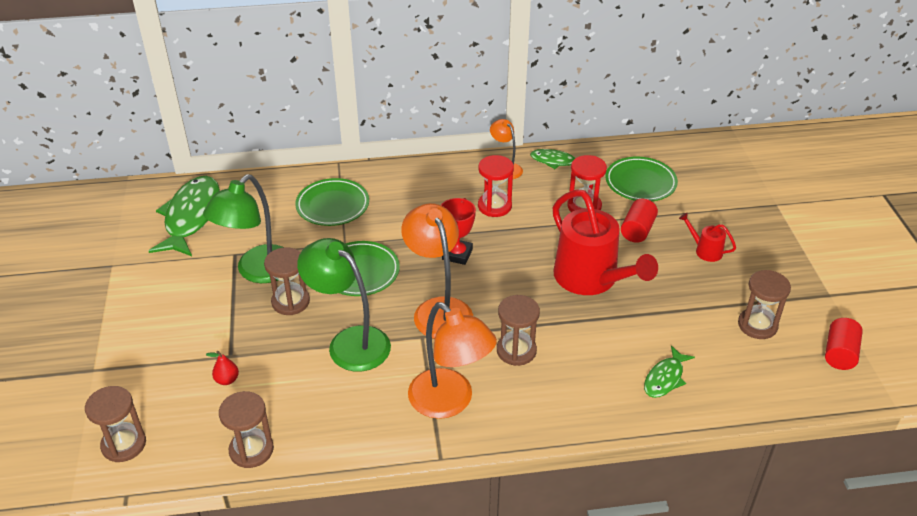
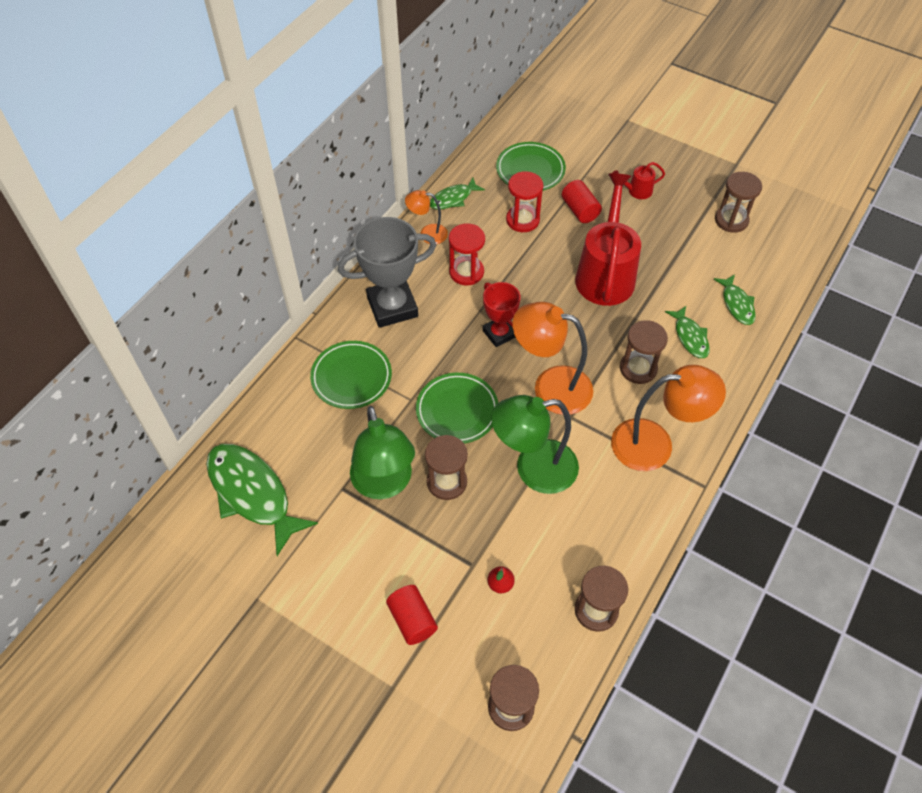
camera: 50 degrees left, 15 degrees up
red watering can [552,189,658,295] -> red watering can turned 90 degrees counterclockwise [575,173,641,306]
red cylinder [825,318,863,370] -> red cylinder moved to [386,585,438,645]
none -> grey trophy [338,217,436,328]
none -> green fish [665,306,710,358]

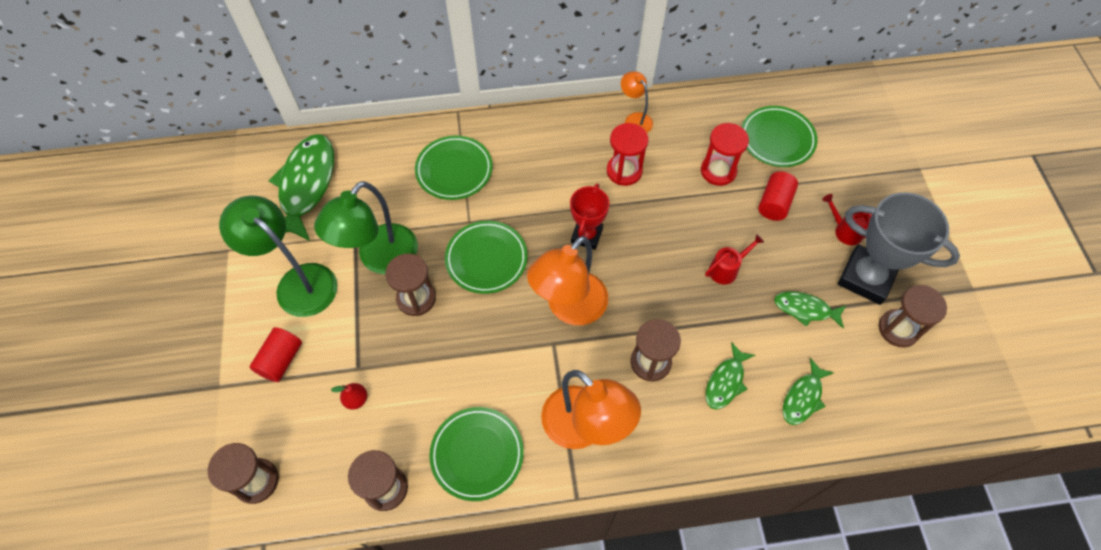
camera: 50 degrees right, 5 degrees up
grey trophy [338,217,436,328] -> grey trophy moved to [838,192,960,305]
green fish [430,177,485,210] -> green fish moved to [774,292,847,329]
green lamp [491,395,579,494] -> green lamp moved to [219,196,337,317]
orange lamp [513,302,593,415] -> orange lamp turned 120 degrees counterclockwise [527,236,608,325]
red watering can [575,173,641,306] -> red watering can [705,234,764,284], size x0.43
none -> green plate [429,407,524,501]

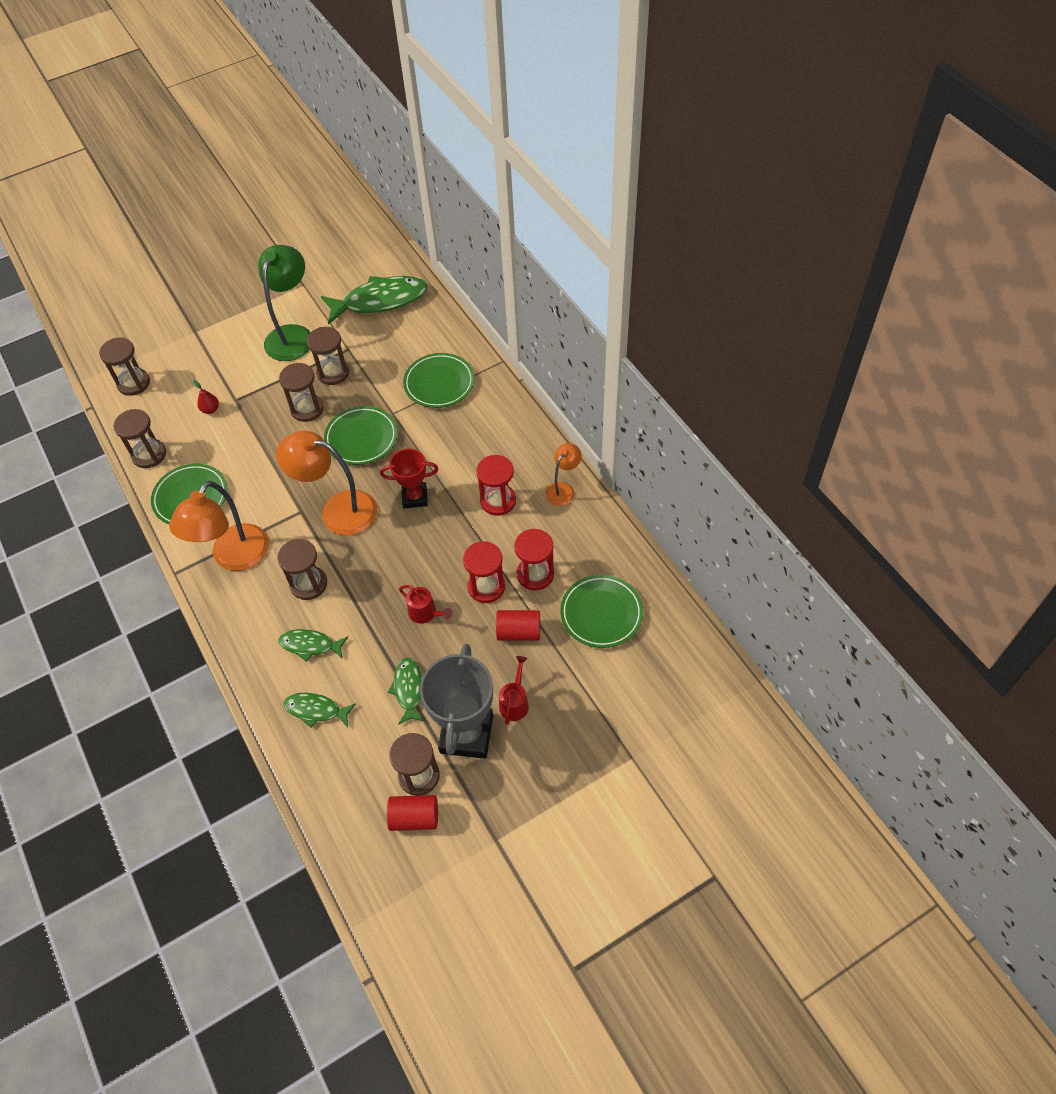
camera: 70 degrees right, 5 degrees down
red cylinder [249,327,302,382] -> red cylinder moved to [387,795,438,831]
green lamp [314,181,418,274] -> brown hourglass [307,327,349,385]
none -> red hourglass [463,541,505,603]

